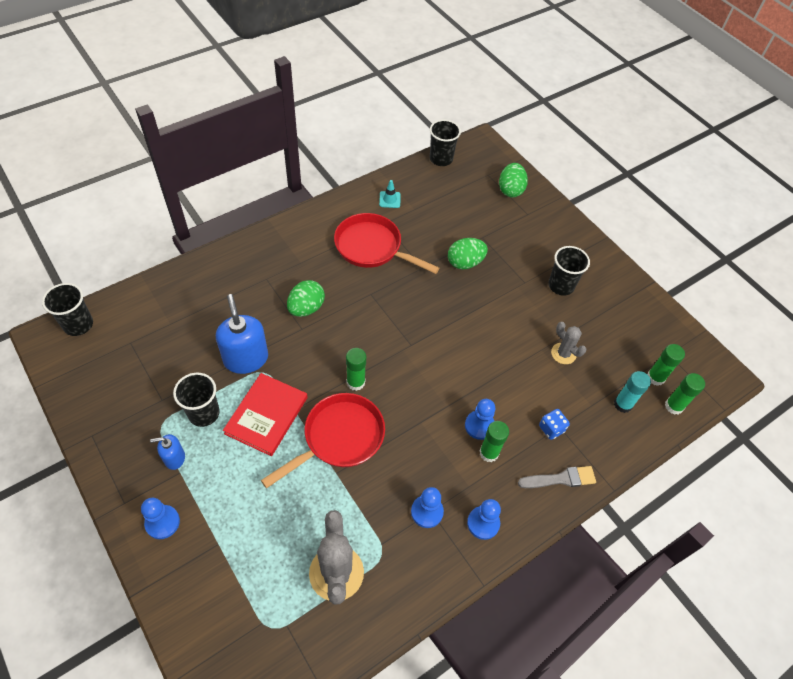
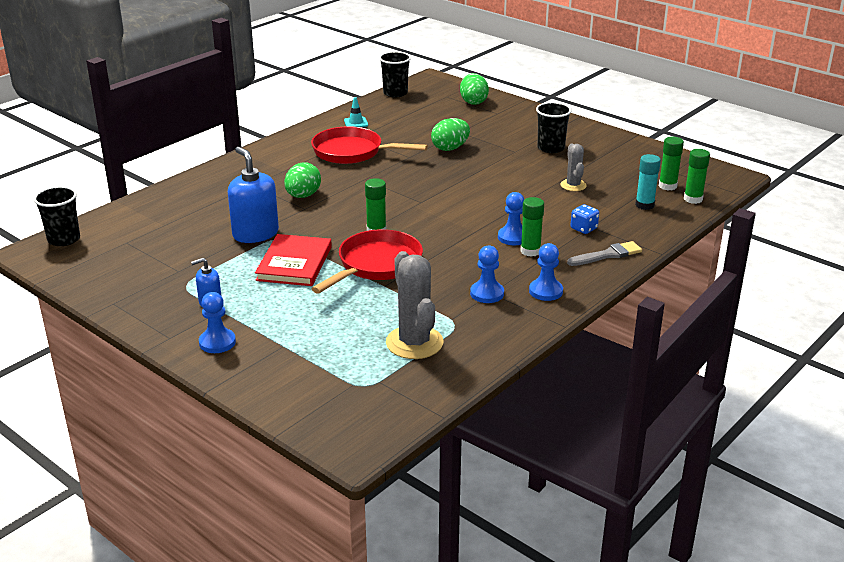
camera: 10 degrees left, 25 degrees down
black cup [173,373,220,427] -> none
grey cactus [551,322,586,364] -> grey cactus turned 45 degrees clockwise [560,144,587,191]

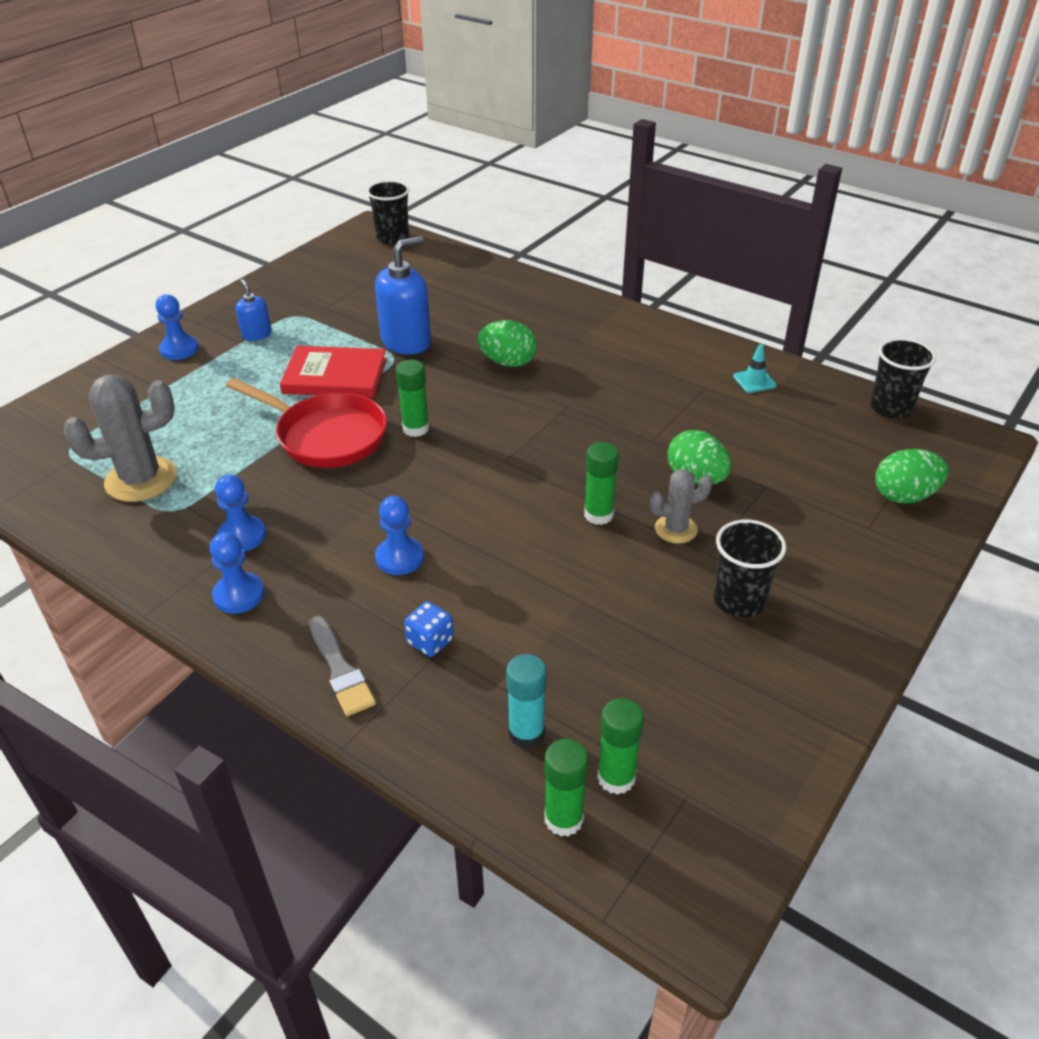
camera: 85 degrees right, 10 degrees up
red pan [311,126,428,164] -> none
green glue stick [520,197,544,257] -> green glue stick moved to [584,442,619,525]
grey cactus [560,144,587,191] -> grey cactus moved to [650,469,713,543]

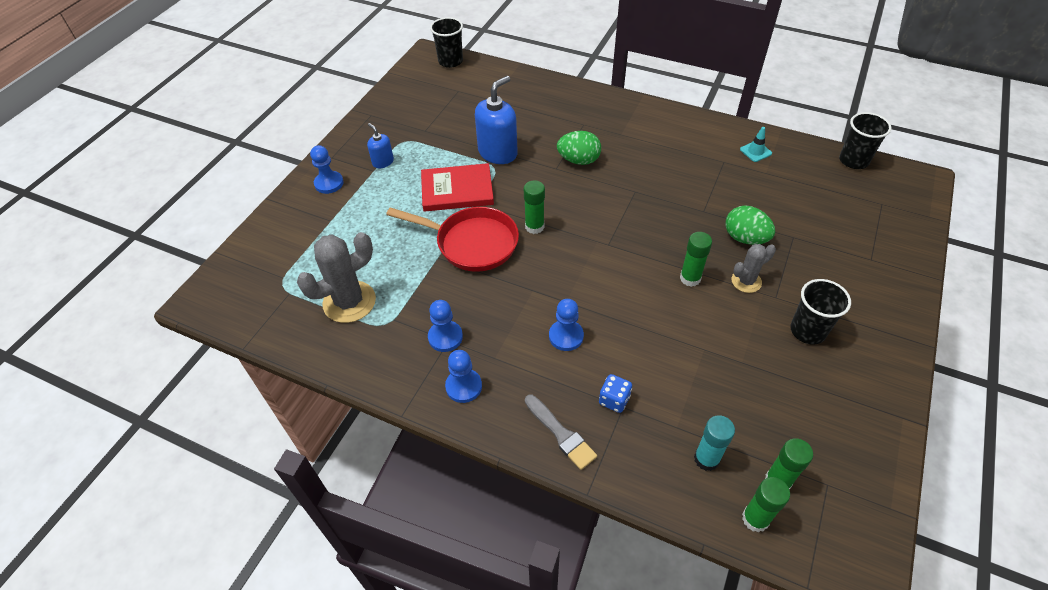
camera: 10 degrees left, 10 degrees up
green egg [875,449,948,503] -> none

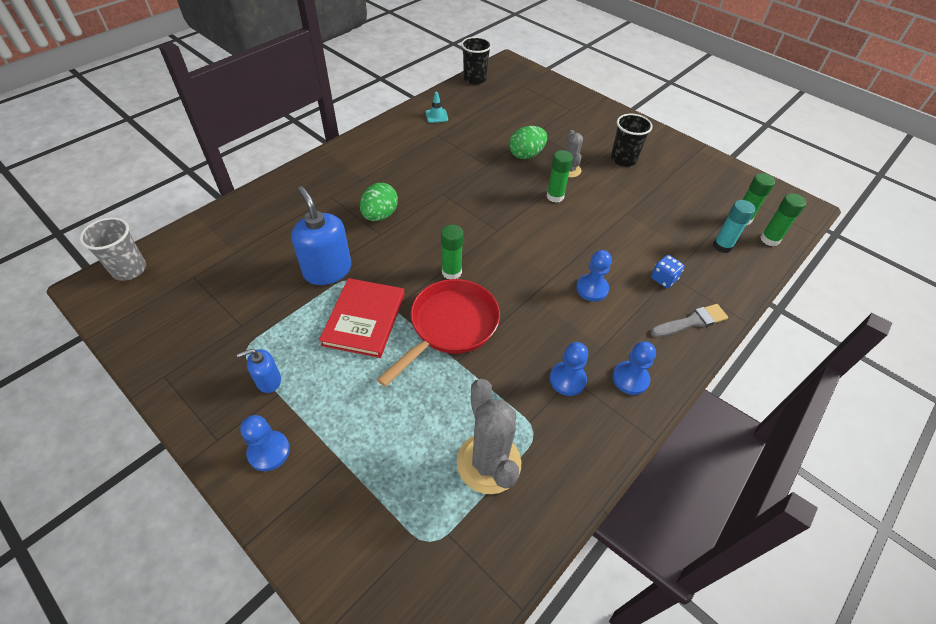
camera: 75 degrees left, 0 degrees up
black cup [430,17,463,68] -> grey cup [80,217,146,281]

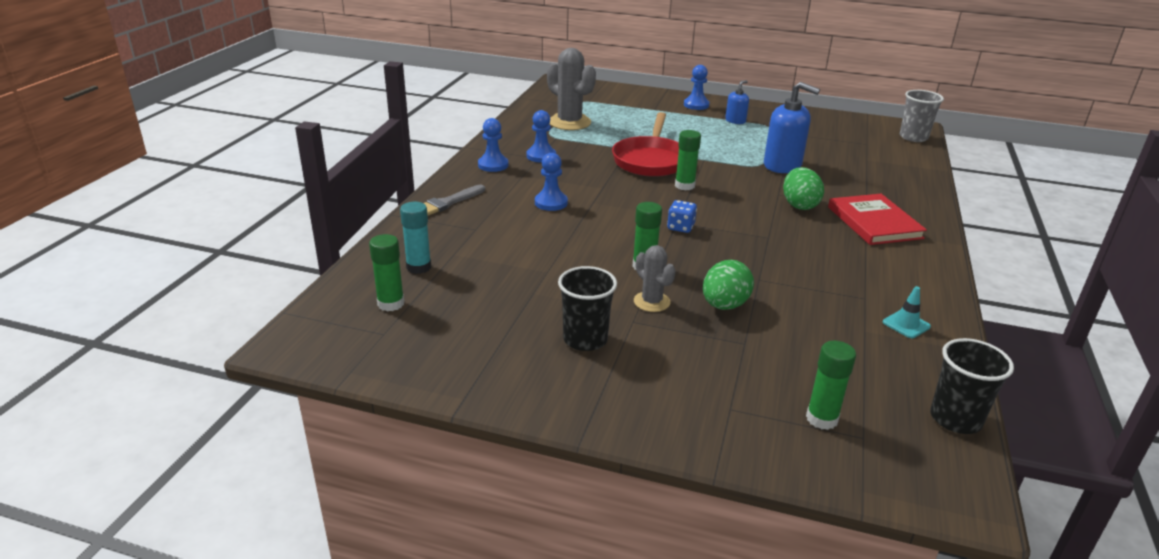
camera: 155 degrees right, 20 degrees down
red book [319,278,405,358] -> red book moved to [828,194,927,245]
blue dice [651,255,685,288] -> blue dice moved to [667,200,697,233]
green glue stick [760,193,806,246] -> green glue stick moved to [806,341,856,430]

